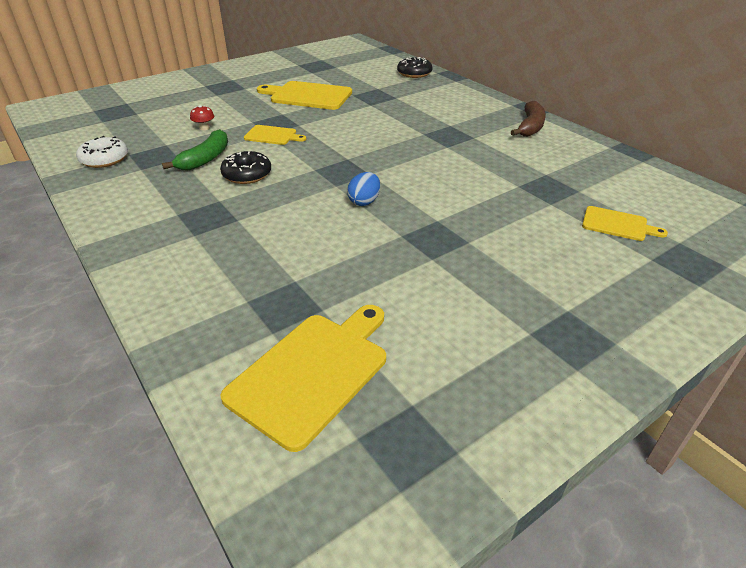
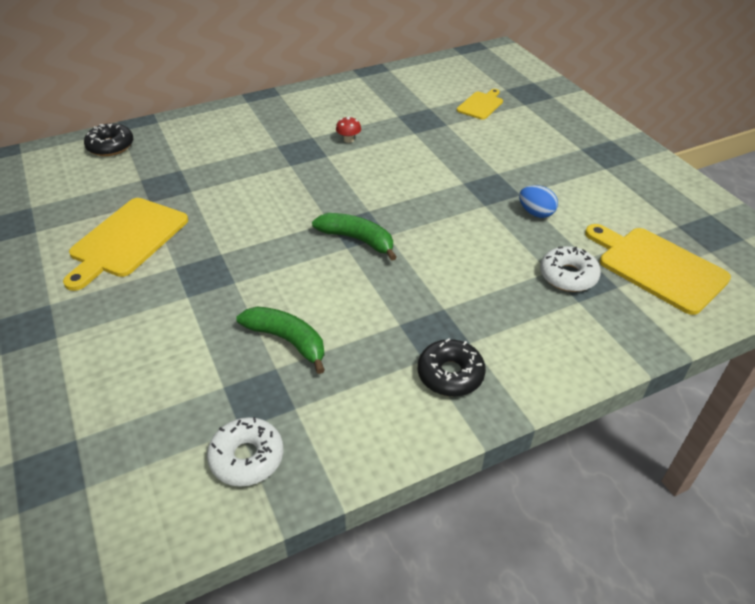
camera: 80 degrees left, 5 degrees up
red mushroom [190,105,214,130] -> red mushroom moved to [336,116,361,143]
black donut [220,151,271,184] -> black donut moved to [418,338,486,397]
yellow cutting board [244,125,306,145] -> none
blue egg [347,172,380,206] -> blue egg moved to [519,185,558,218]
brown banana [511,101,546,137] -> none
none -> green banana [312,213,397,261]
none -> white donut [540,246,601,292]

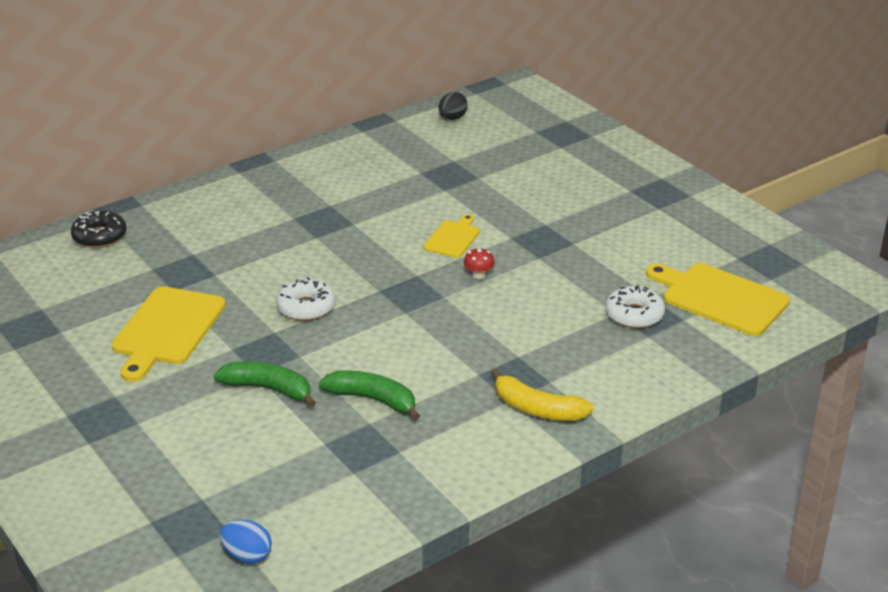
camera: 10 degrees left, 10 degrees down
white donut [207,417,283,487] -> white donut moved to [276,277,335,321]
green banana [312,213,397,261] -> green banana moved to [214,361,316,407]
red mushroom [336,116,361,143] -> red mushroom moved to [464,247,495,279]
black donut [418,338,486,397] -> yellow banana [491,369,594,421]
yellow cutting board [457,89,503,120] -> yellow cutting board moved to [424,214,480,258]
blue egg [519,185,558,218] -> blue egg moved to [220,520,272,564]
none -> black egg [438,92,468,120]

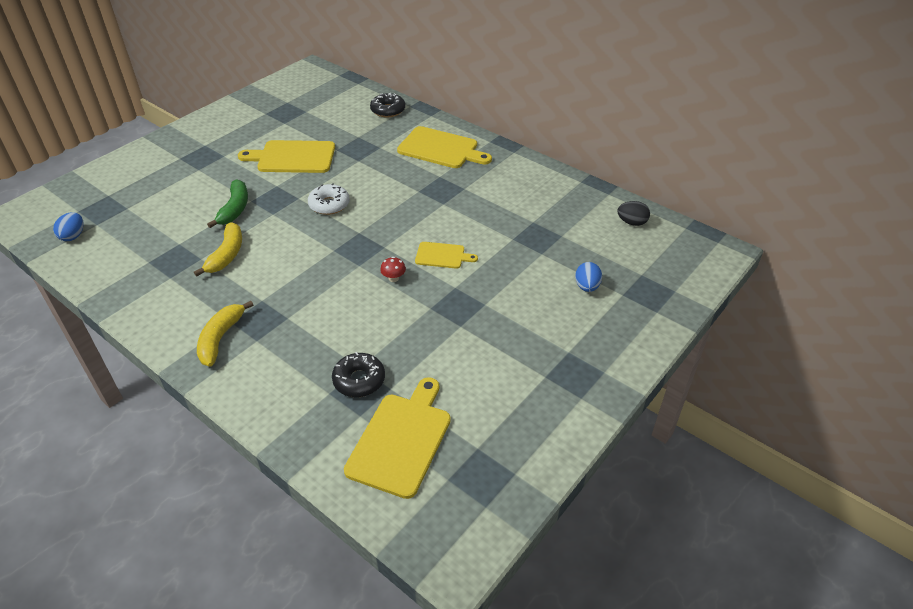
camera: 75 degrees right, 10 degrees up
green banana [319,370,420,420] -> yellow banana [194,222,242,277]
white donut [606,285,665,328] -> black donut [332,352,385,397]
none -> yellow cutting board [397,126,492,168]
none -> blue egg [575,262,602,292]

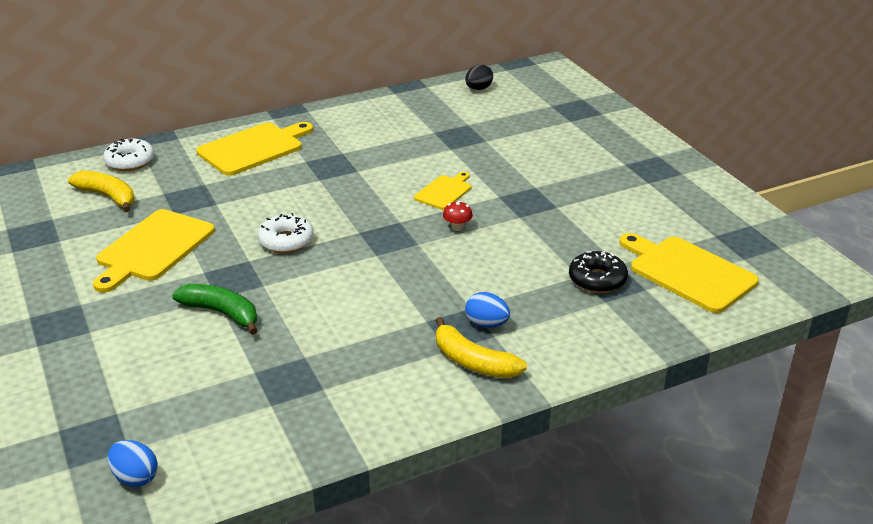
camera: 65 degrees left, 10 degrees down
yellow banana [194,222,242,277] -> yellow banana moved to [68,170,134,212]
black donut [370,93,405,117] -> white donut [103,139,154,171]
blue egg [575,262,602,292] -> blue egg moved to [465,292,510,328]

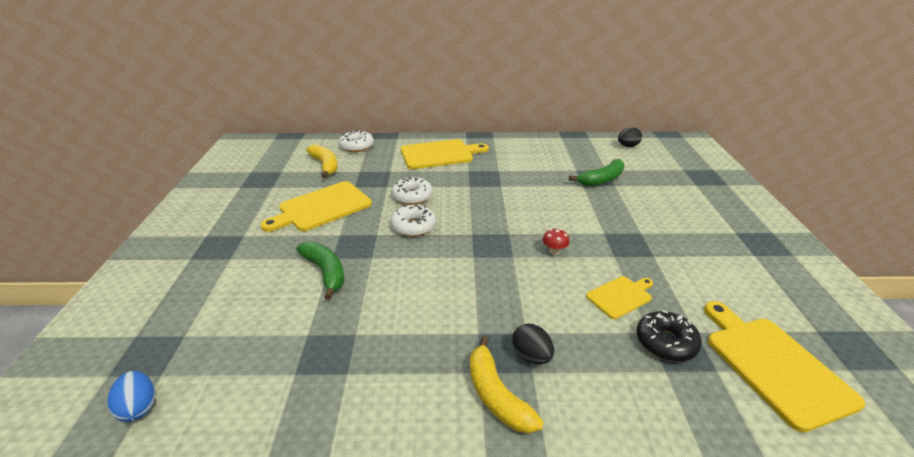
camera: 25 degrees right, 0 degrees up
yellow cutting board [414,172,471,210] -> yellow cutting board moved to [586,276,653,319]
blue egg [465,292,510,328] -> black egg [512,324,554,364]
none -> white donut [392,177,433,205]
none -> green banana [569,159,624,186]

